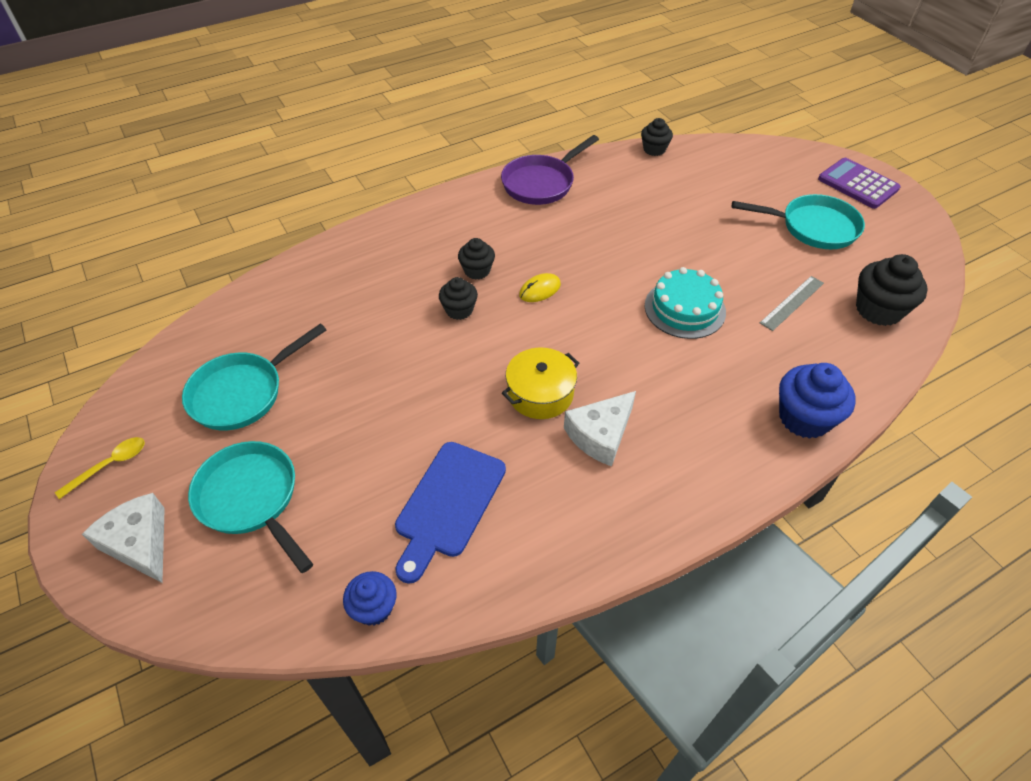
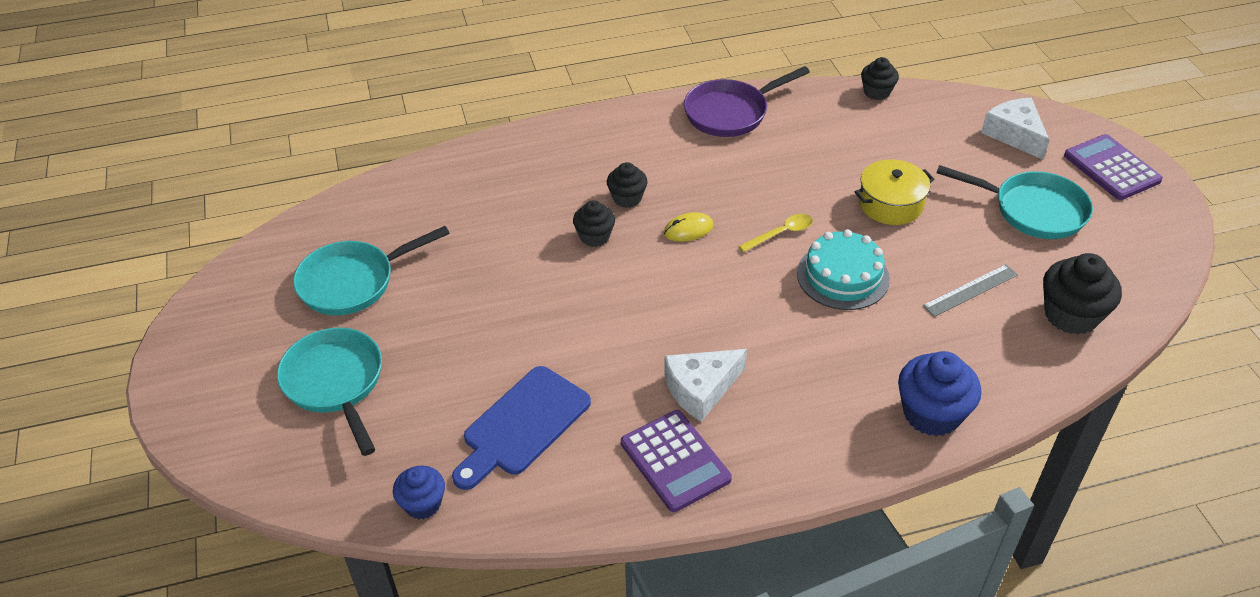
camera: 15 degrees right, 5 degrees down
yellow spoon [55,437,145,499] -> yellow spoon moved to [738,214,813,252]
white cheese [82,493,165,583] -> white cheese moved to [981,98,1050,159]
yellow pot [502,348,579,419] -> yellow pot moved to [855,159,935,225]
none -> purple calculator [621,410,732,512]

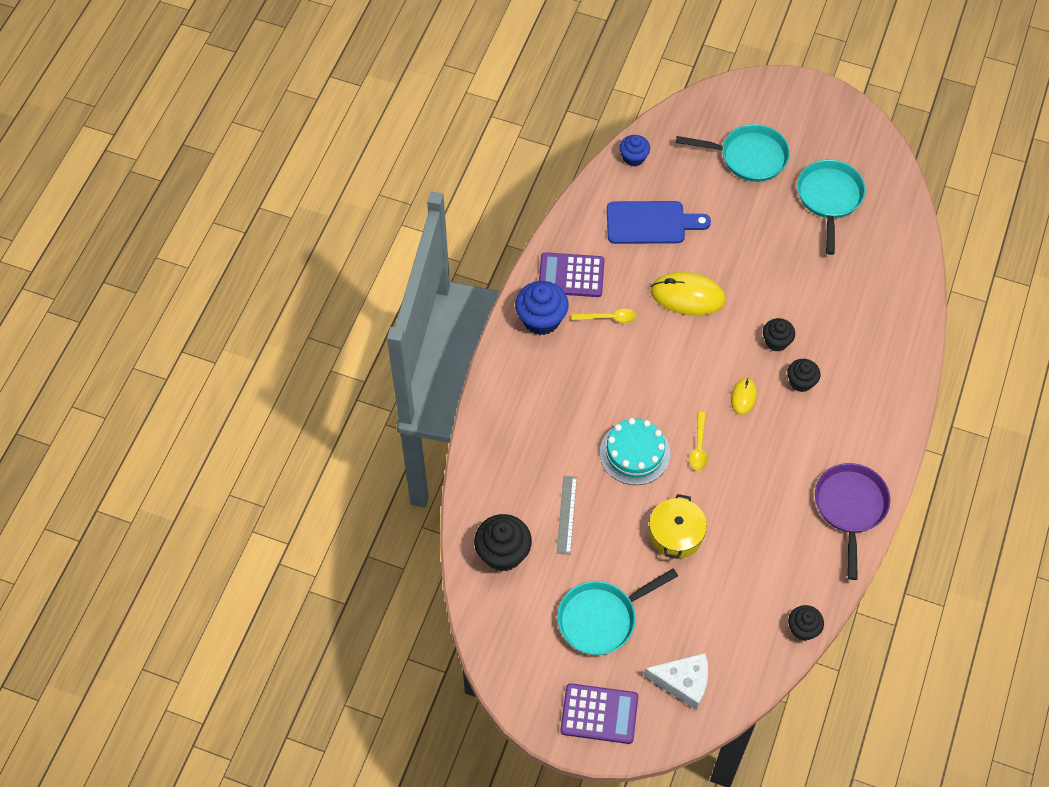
camera: 125 degrees right, 15 degrees up
blue cutting board [452,366,591,490] -> blue cutting board turned 105 degrees clockwise [607,201,711,244]
white cheese [664,349,747,422] -> yellow spoon [572,309,637,323]
blue cupcake [898,351,981,436] -> blue cupcake moved to [515,281,568,335]
none -> yellow mouse [651,272,726,315]

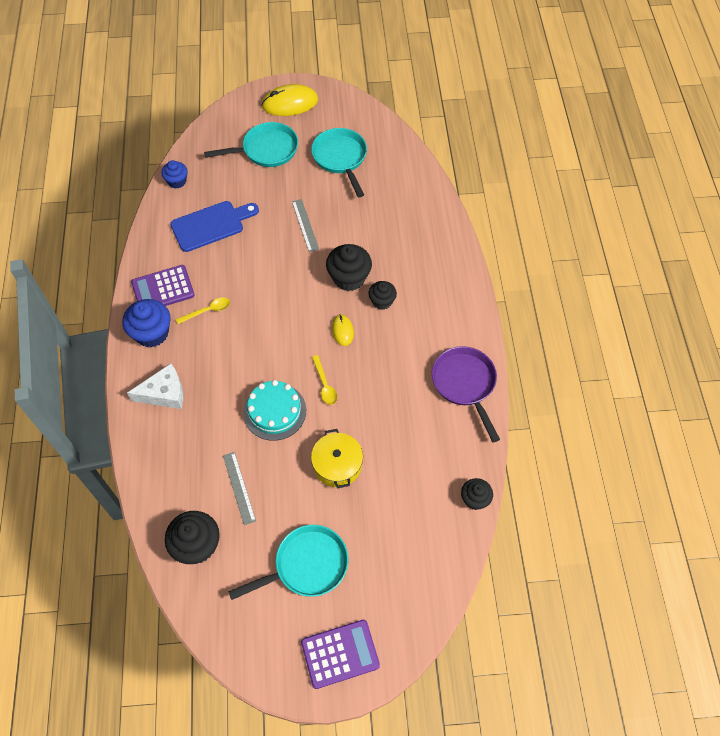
camera: 25 degrees left, 0 degrees up
turquoise pan [557,568,678,655] -> turquoise pan turned 150 degrees counterclockwise [228,525,348,600]
white cheese [644,653,708,710] -> white cheese moved to [127,364,183,409]
yellow mouse [651,272,726,315] -> yellow mouse moved to [261,84,318,116]
black cupcake [763,318,795,351] -> black cupcake [326,244,372,291], size x1.64
none -> grey ruler [292,199,319,252]

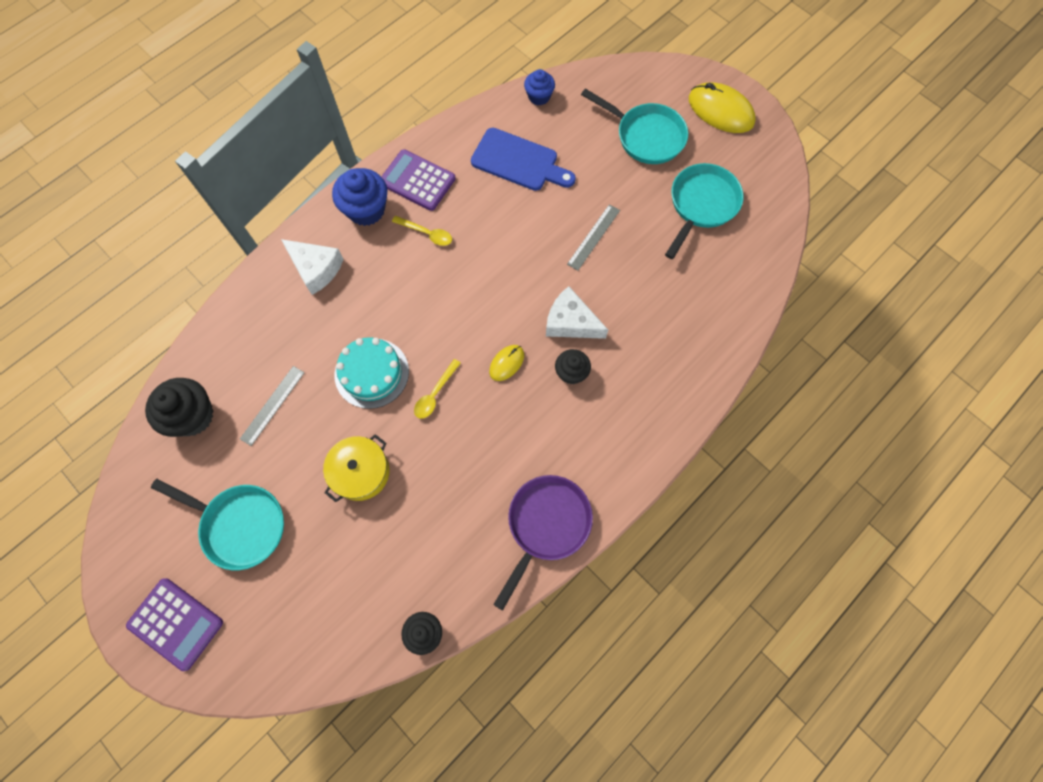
camera: 50 degrees right, 10 degrees up
black cupcake [326,244,372,291] -> white cheese [546,286,608,339]

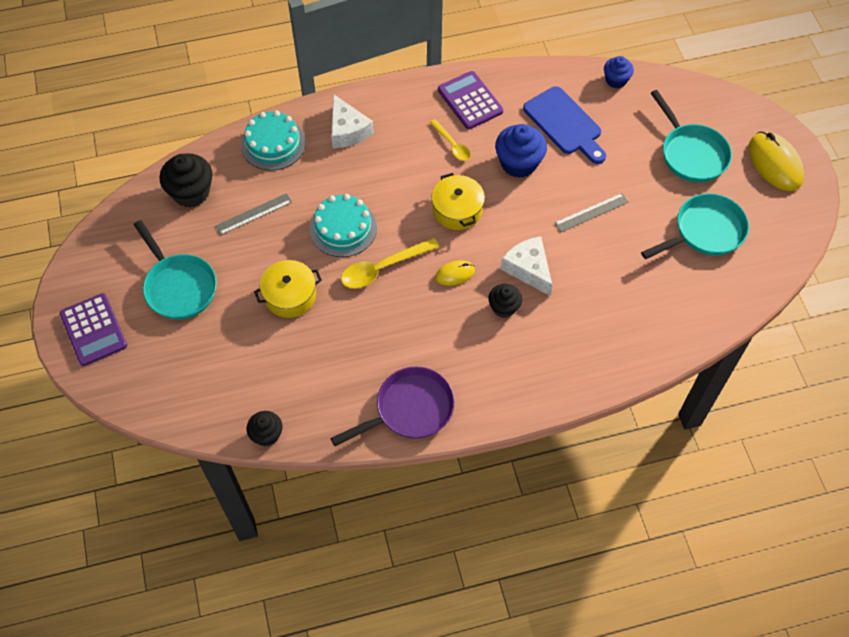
camera: 30 degrees right, 10 degrees down
blue cupcake [332,168,387,226] -> blue cupcake moved to [495,124,547,178]
yellow spoon [414,359,461,419] -> yellow spoon [341,238,439,289], size x1.62
none -> turquoise cake [241,111,306,171]
none -> yellow pot [432,173,485,230]

